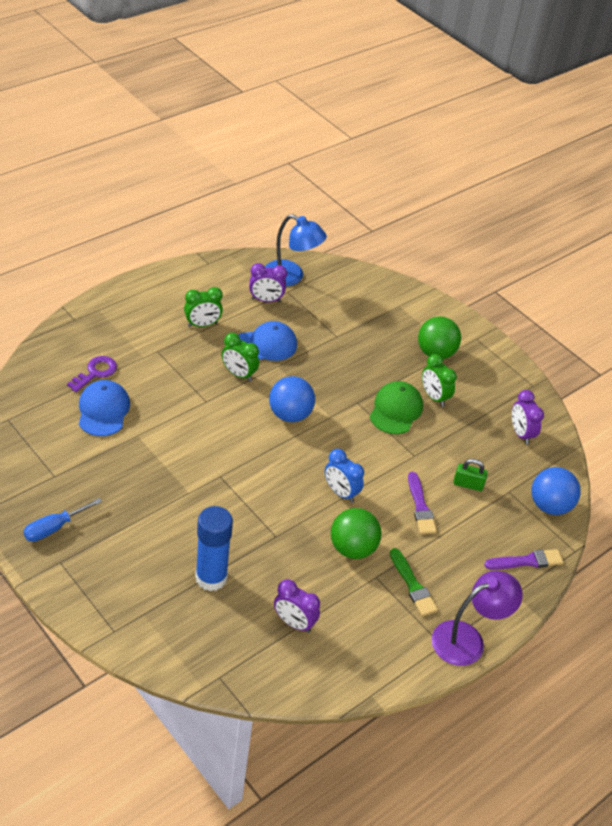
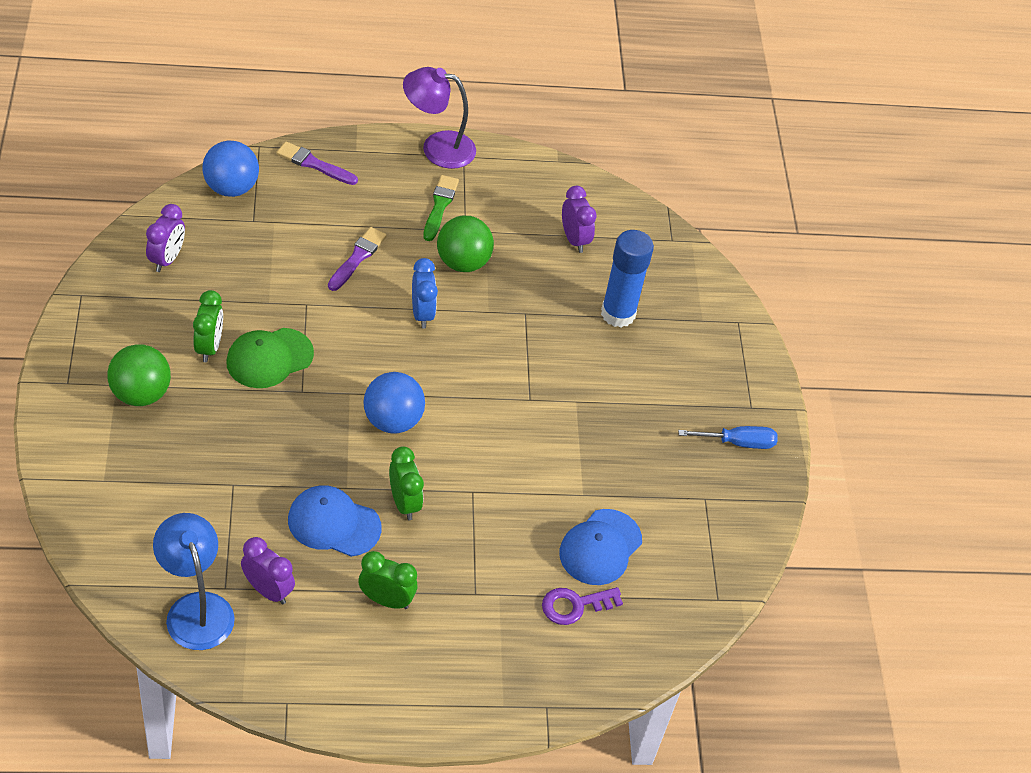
camera: 145 degrees left, 5 degrees up
green padlock [453,459,488,491] -> none

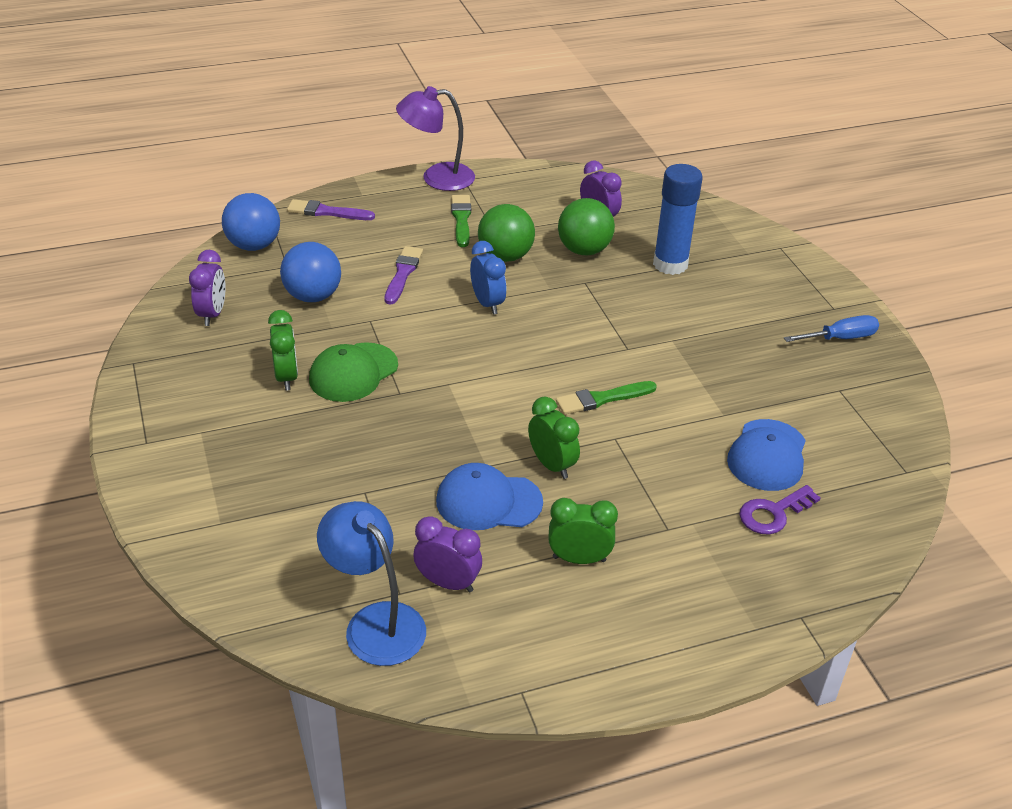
camera: 10 degrees left, 10 degrees down
green ball [107,344,171,406] -> green ball moved to [558,198,615,255]
blue ball [363,372,425,434] -> blue ball moved to [280,242,341,302]
none -> green brush [556,381,657,415]

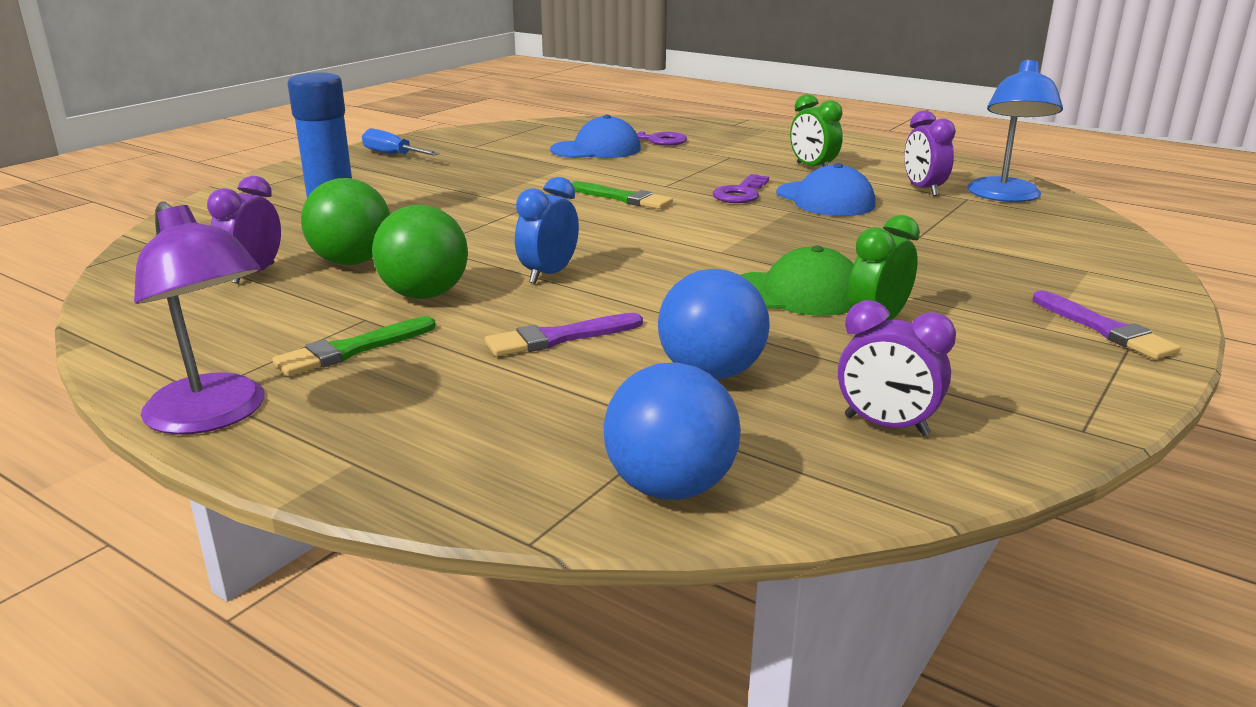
camera: 125 degrees left, 15 degrees down
purple clock [189,249,226,326] -> purple clock turned 120 degrees counterclockwise [838,300,956,436]
purple brush [287,199,375,220] -> purple brush moved to [1032,290,1181,359]
green clock [528,397,580,479] -> purple key [713,174,769,203]

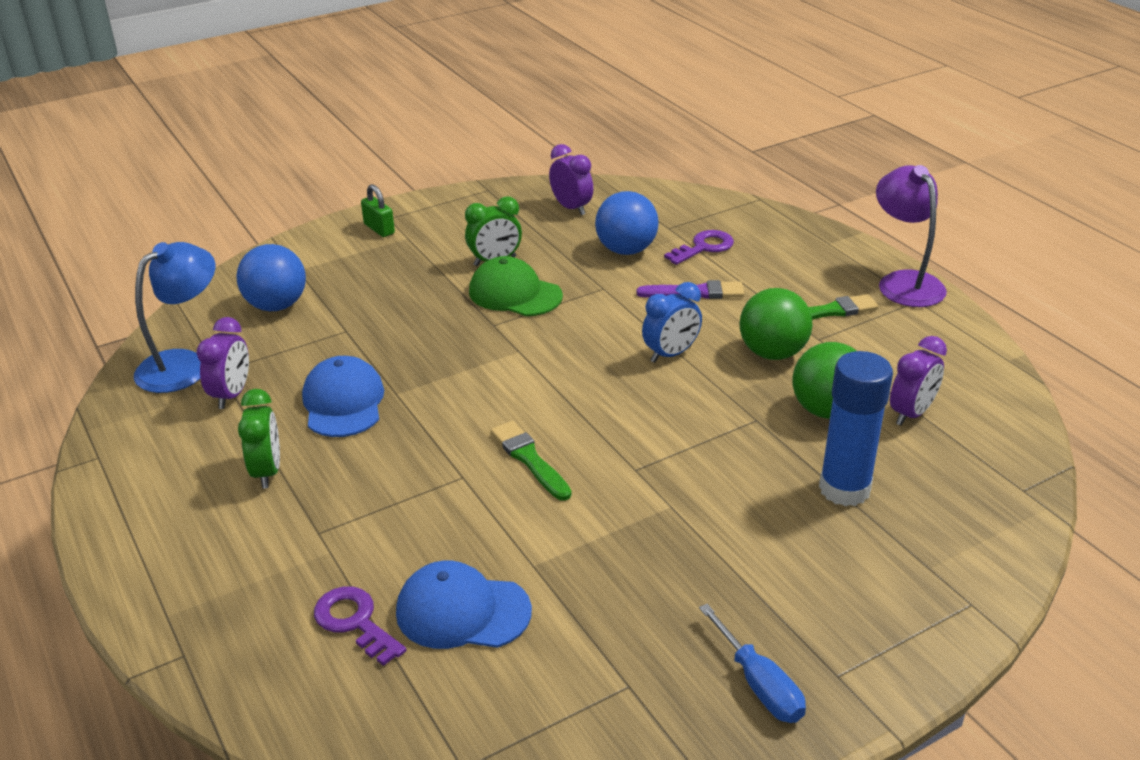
camera: 155 degrees left, 10 degrees up
blue ball [603,362,741,500] -> blue ball moved to [236,244,306,311]
purple key [713,174,769,203] -> purple key moved to [664,230,734,265]
purple brush [1032,290,1181,359] -> green padlock [361,184,395,237]

